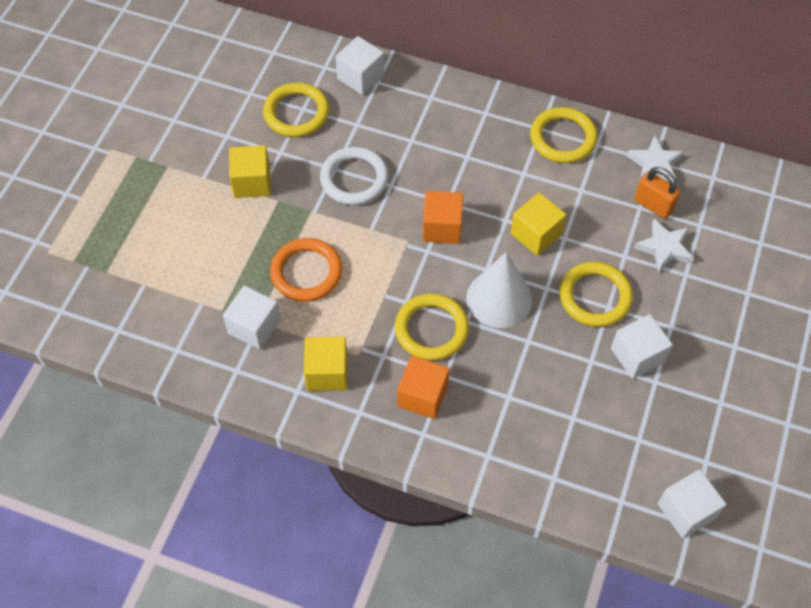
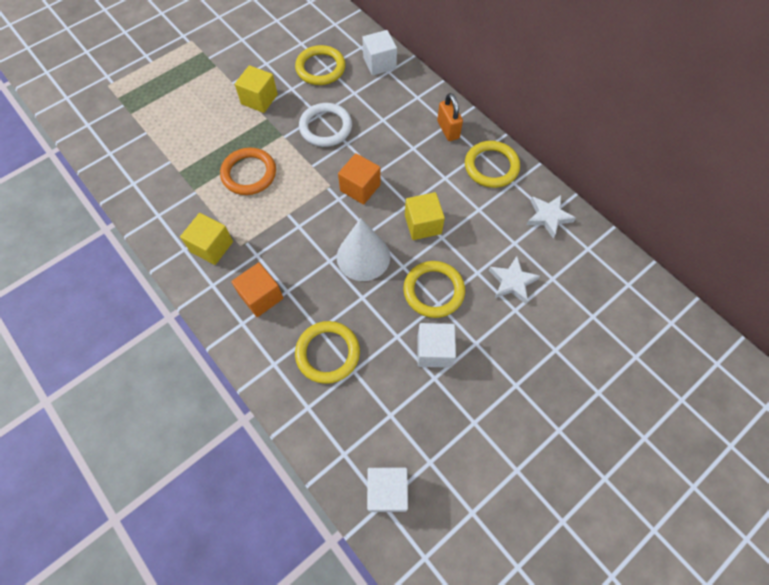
camera: 30 degrees right, 5 degrees up
white cube [223,285,281,350] -> none
yellow ring [395,293,469,360] -> yellow ring moved to [295,321,360,384]
orange padlock [634,167,681,219] -> orange padlock moved to [437,93,463,141]

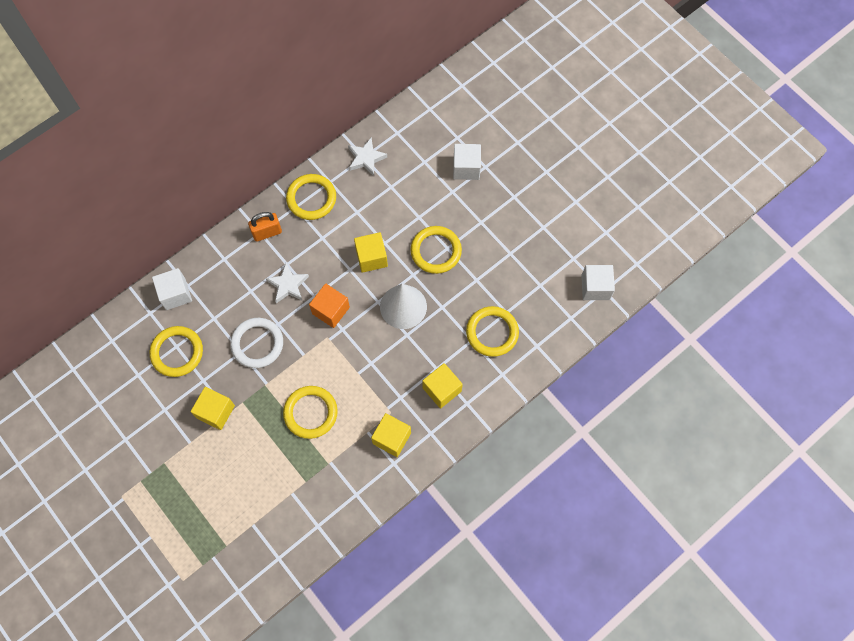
camera: 90 degrees left, 5 degrees up
orange ring [220,148,276,195] -> yellow ring [283,386,338,439]
orange cube [231,262,284,317] -> yellow cube [423,363,463,409]
white cube [418,323,456,368] -> white cube moved to [453,144,481,180]
white star [489,256,540,304] -> white star moved to [266,263,309,303]

